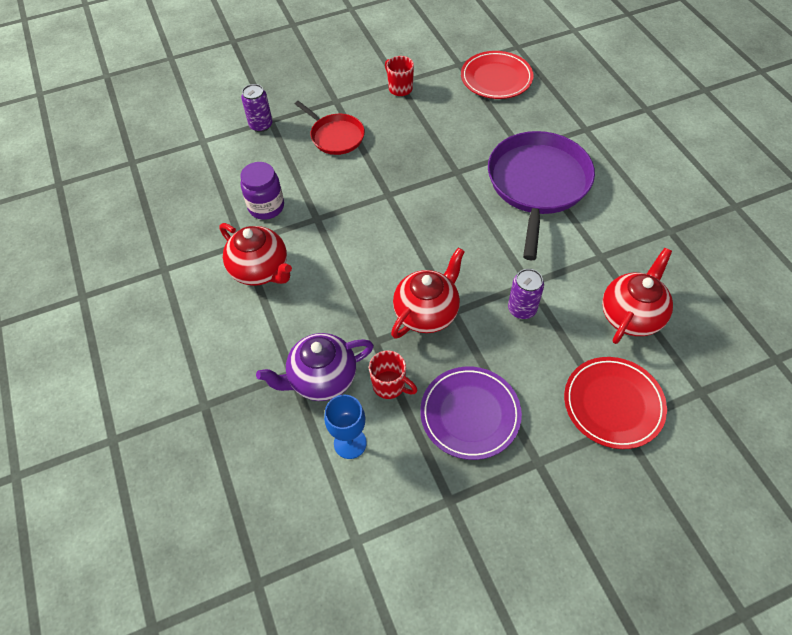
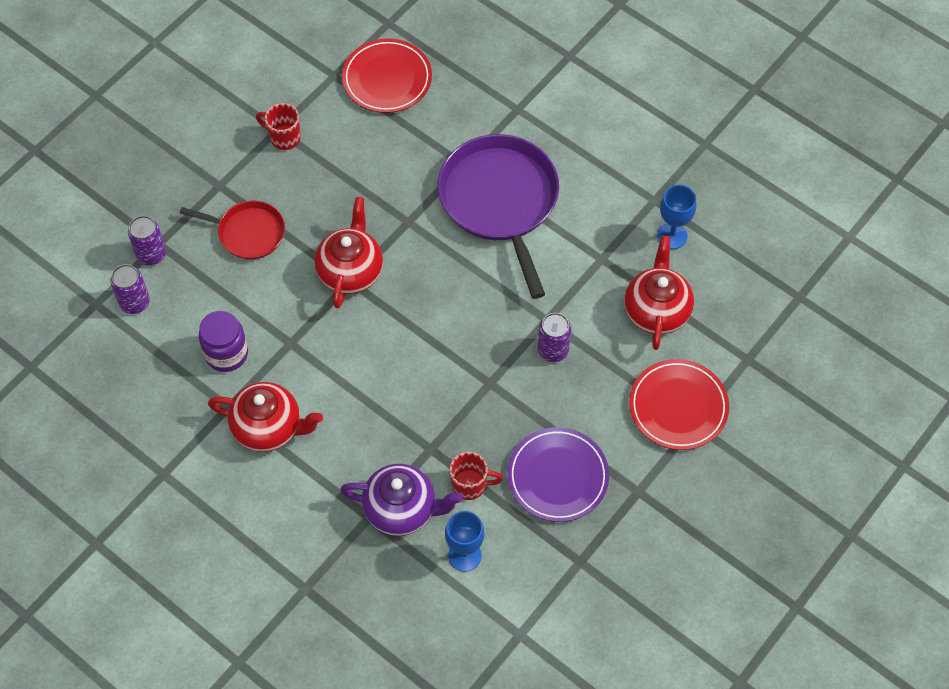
camera: 30 degrees left, 5 degrees up
purple teapot [256,333,374,401] -> purple teapot turned 120 degrees counterclockwise [340,464,463,536]
red teapot [391,248,465,339] -> red teapot moved to [314,197,383,308]
none -> purple can [110,264,150,314]
none -> blue goblet [657,184,696,249]

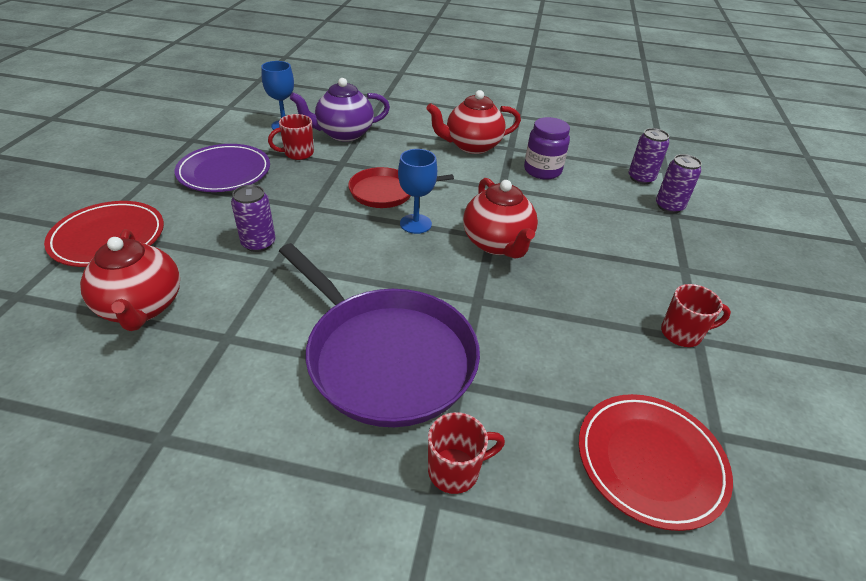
camera: 150 degrees right, 20 degrees down
red pan [180,201,285,260] -> red pan moved to [348,167,454,208]
blue goblet [657,184,696,249] -> blue goblet moved to [398,149,437,234]
none -> red mug [428,412,505,494]

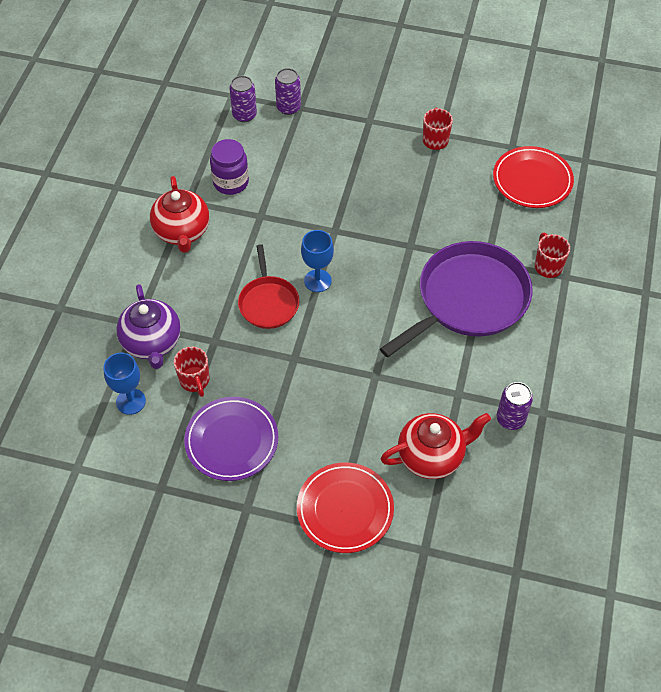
camera: 85 degrees left, 15 degrees up
purple can [231,185,276,252] -> purple can moved to [497,382,533,430]
red teapot [463,178,538,258] -> none

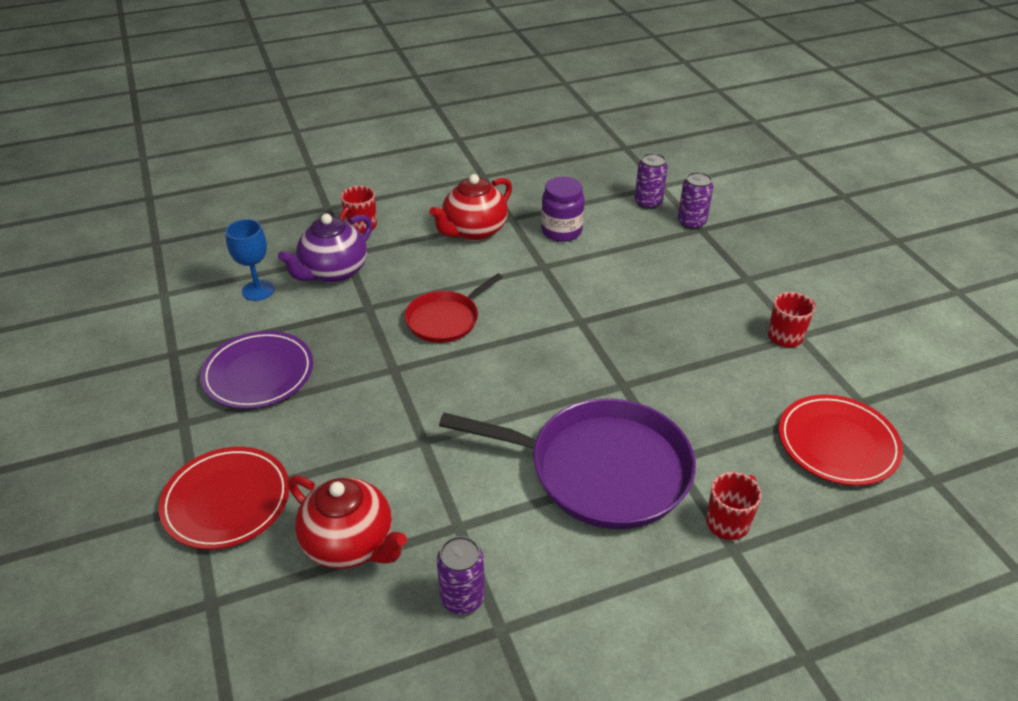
camera: 55 degrees right, 15 degrees down
red mug [174,347,209,397] -> red mug moved to [339,186,377,234]
blue goblet [301,230,334,292] -> none

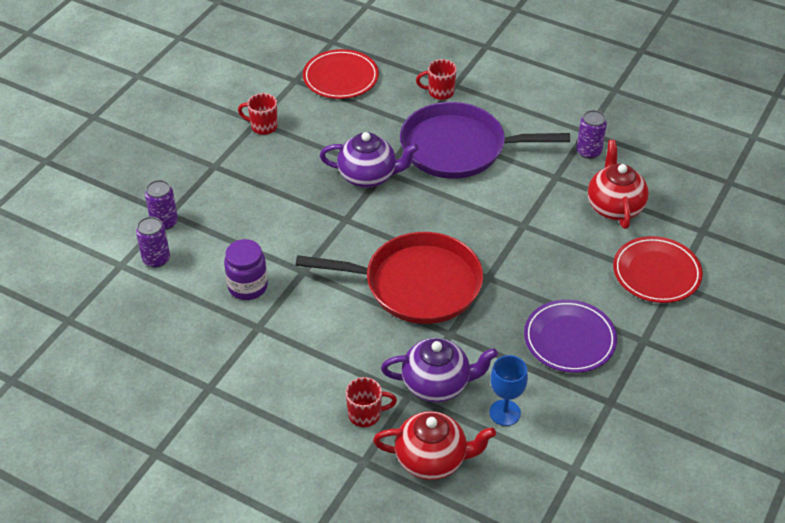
camera: 130 degrees left, 5 degrees up
red pan [405,273,503,343] -> red pan [296,232,483,324], size x1.83
red teapot [429,174,512,241] -> red teapot moved to [373,411,496,480]
purple pan [439,399,696,529] -> purple pan turned 60 degrees counterclockwise [400,102,570,179]
none -> purple teapot [320,132,419,188]

